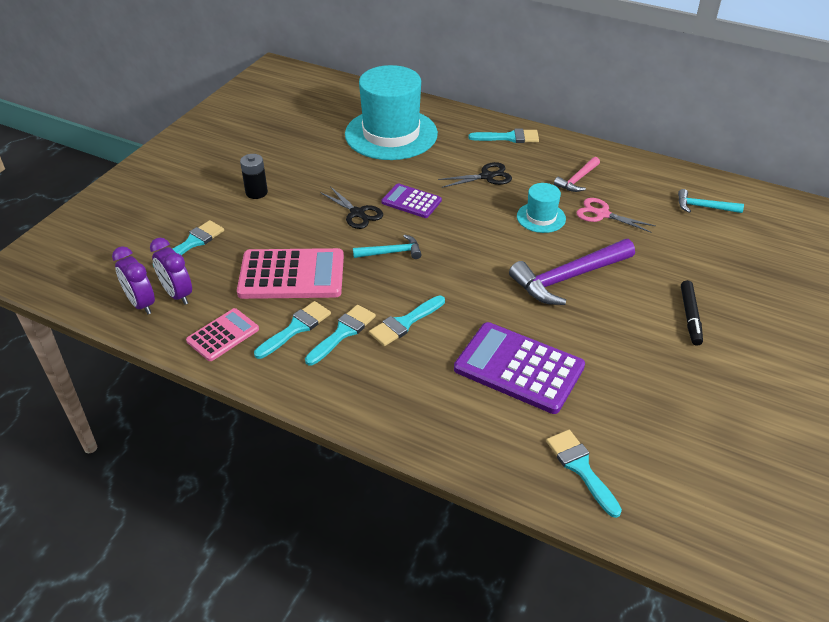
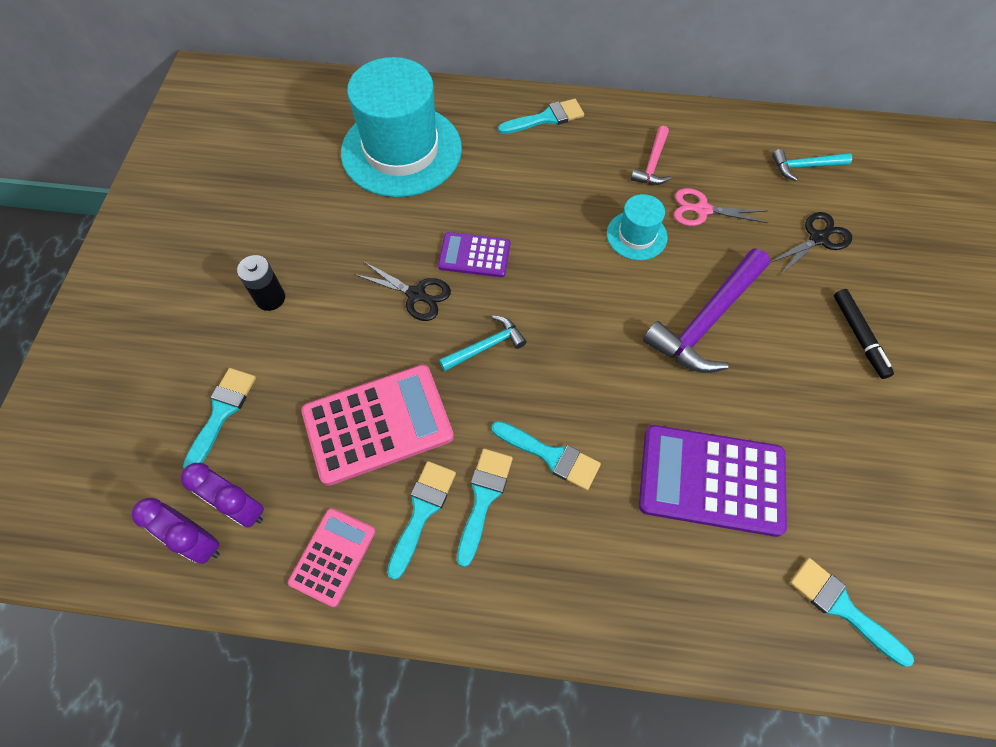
camera: 20 degrees left, 20 degrees up
turquoise brush [369,296,445,346] -> turquoise brush turned 90 degrees counterclockwise [491,421,601,490]
black scissors [438,162,512,188] -> black scissors moved to [770,212,852,274]

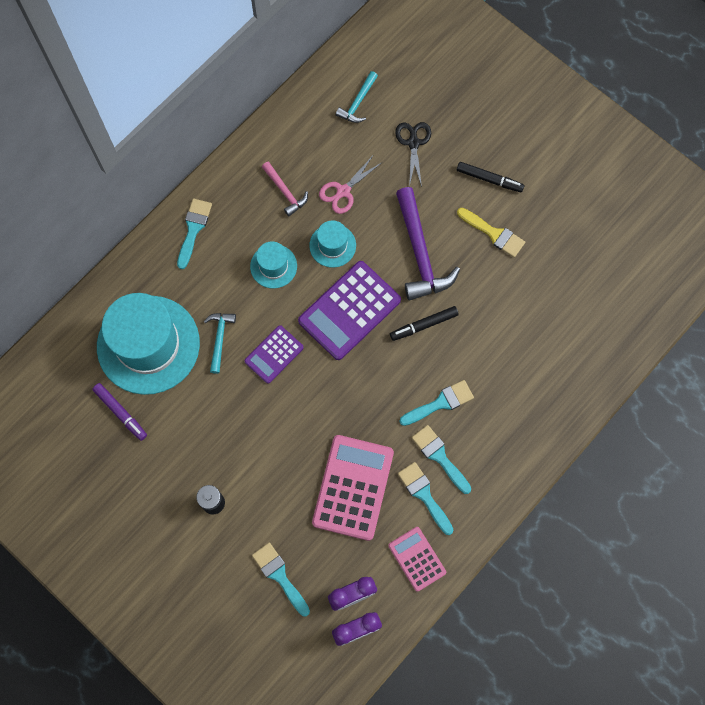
camera: 55 degrees left, 10 degrees up
black scissors [354,261,451,321] -> none
turquoise hammer [439,316,527,371] -> turquoise hammer moved to [204,313,236,374]
purple calculator [639,425,787,537] -> purple calculator moved to [298,261,401,360]
turquoise brush [790,558,914,667] -> none
none -> purple marker [92,383,147,441]
none -> turquoise hat [250,241,297,288]
none -> black marker [390,306,459,341]
none -> yellow brush [457,208,525,258]

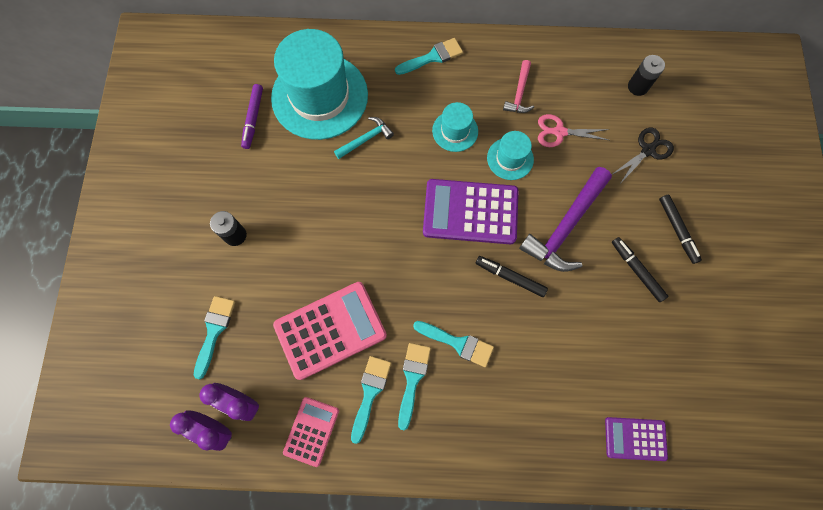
camera: 50 degrees right, 0 degrees up
purple calculator [244,325,304,383] -> purple calculator moved to [605,417,668,461]
turquoise hammer [336,71,378,123] -> black battery [628,55,665,96]
yellow brush [457,208,525,258] -> black marker [612,237,668,302]

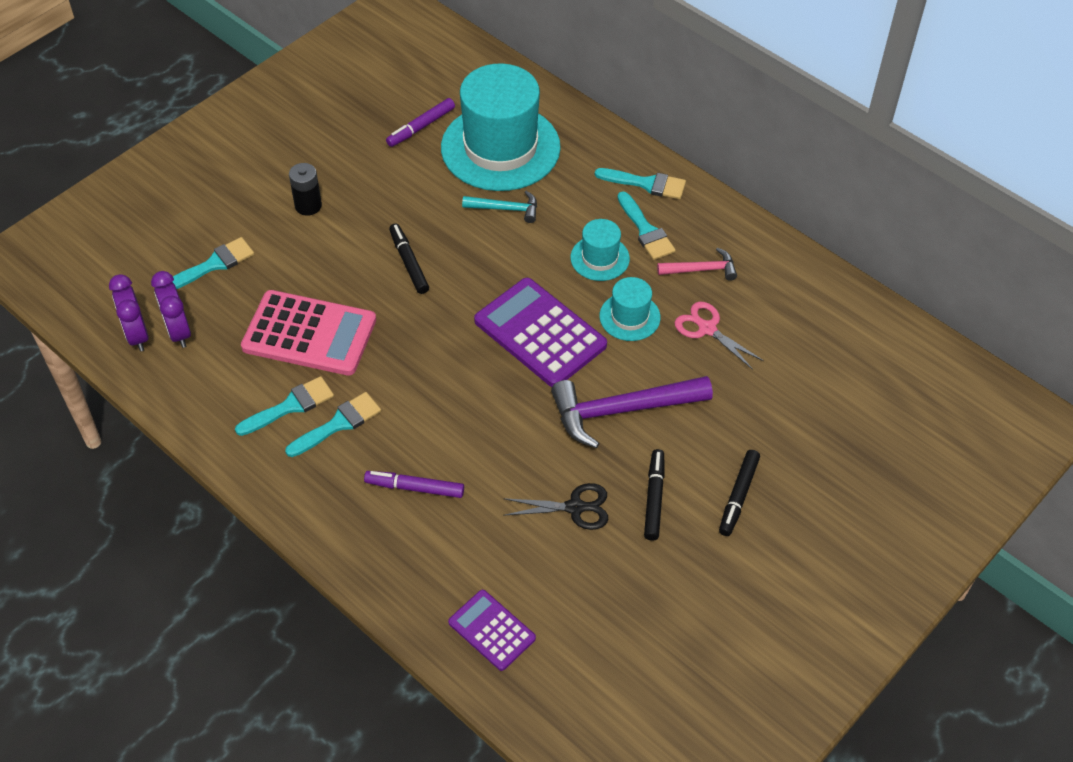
camera: 40 degrees right, 20 degrees down
pink calculator [283,397,339,467] -> none
turquoise brush [413,321,494,367] -> turquoise brush moved to [617,191,676,260]
black marker [476,256,548,297] -> black marker moved to [389,223,429,294]
pink hammer [503,60,534,113] -> pink hammer turned 150 degrees counterclockwise [657,247,737,281]
black scissors [613,128,674,185] -> black scissors moved to [503,483,608,530]
black battery [628,55,665,96] -> none
none -> purple marker [364,471,464,498]

